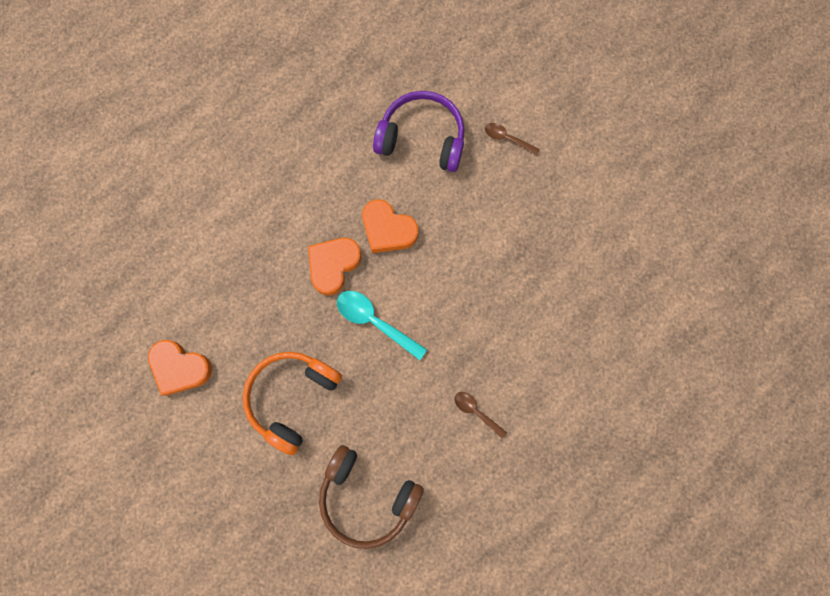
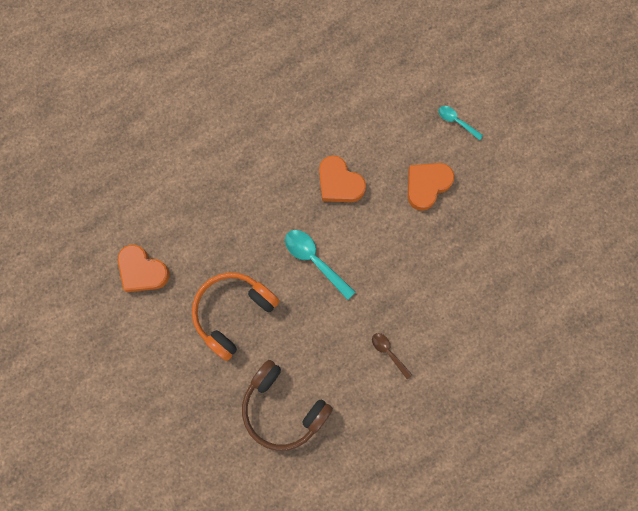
camera: 10 degrees right, 0 degrees up
orange heart [308,238,361,295] -> orange heart moved to [408,163,455,211]
purple headphones [373,91,465,172] -> none
brown spoon [485,123,540,155] -> turquoise spoon [439,106,483,140]

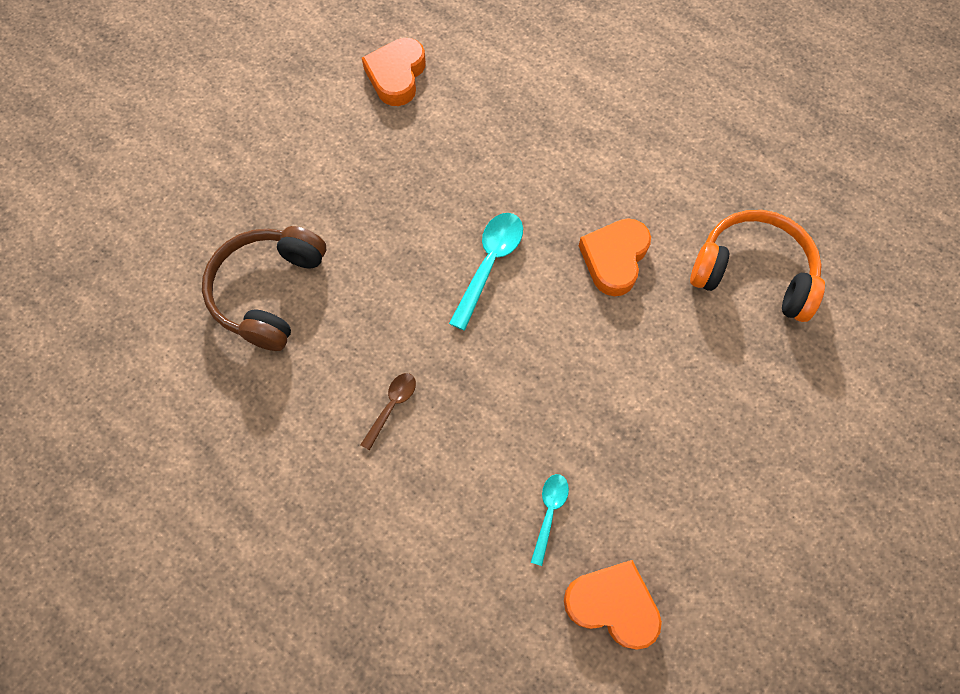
camera: 70 degrees right, 10 degrees down
orange headphones [192,272,279,361] -> orange headphones moved to [690,210,825,322]
orange heart [408,163,455,211] -> orange heart moved to [564,560,662,650]
turquoise spoon [439,106,483,140] -> turquoise spoon moved to [531,474,569,566]

